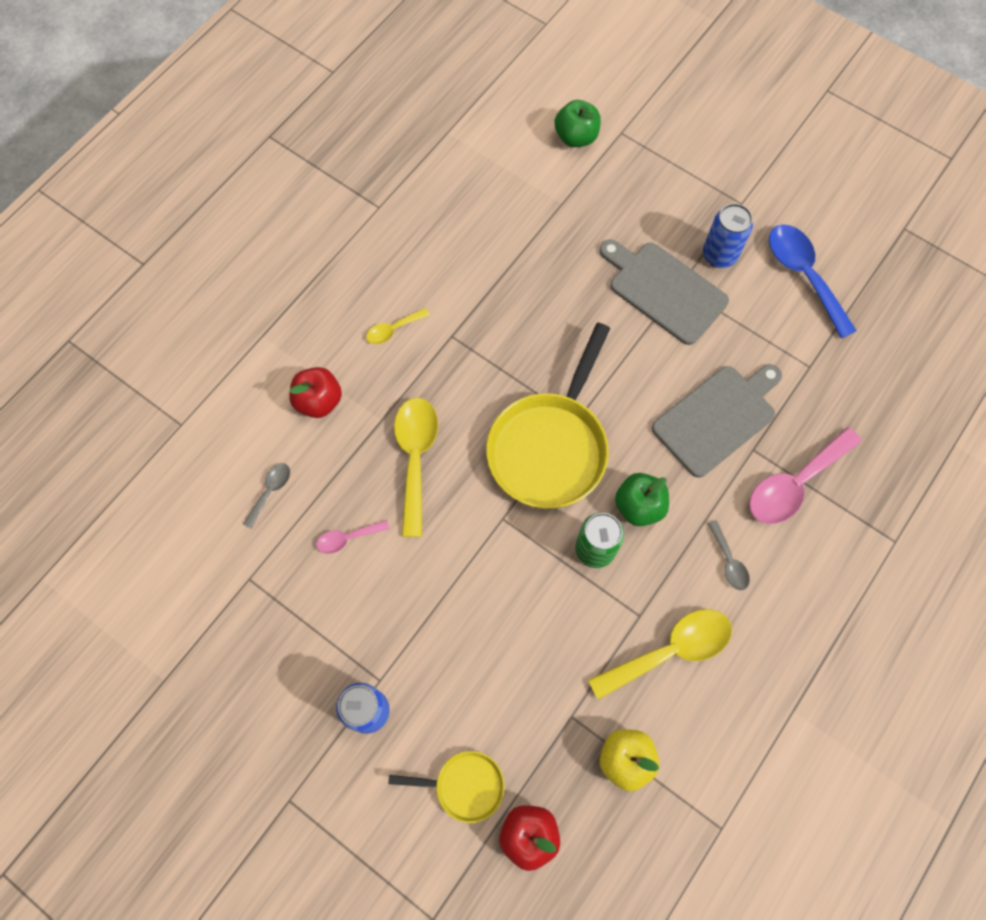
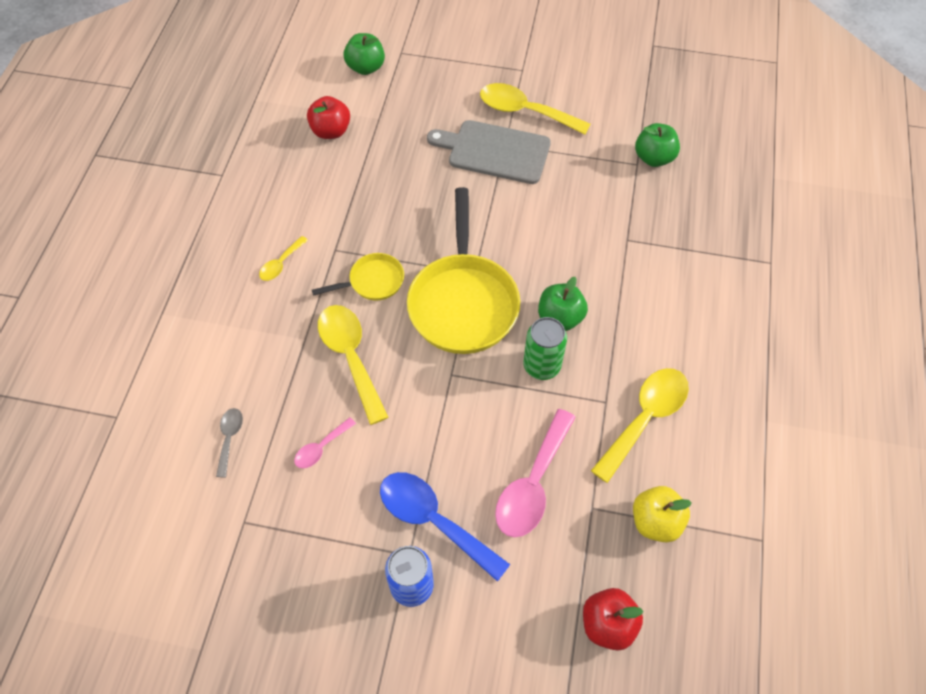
camera: 25 degrees left, 10 degrees down
red apple [289,367,342,418] -> red apple moved to [307,96,350,139]
yellow pan [388,751,504,823] -> yellow pan moved to [312,253,404,301]
grey cutting board [652,364,782,478] -> none
blue can [703,203,753,268] -> yellow spoon [480,83,591,135]
grey spoon [708,520,750,590] -> none
pink spoon [749,427,862,524] -> pink spoon moved to [495,409,576,537]
blue spoon [769,224,857,339] -> blue spoon moved to [380,472,510,582]
none -> green apple [635,123,680,167]

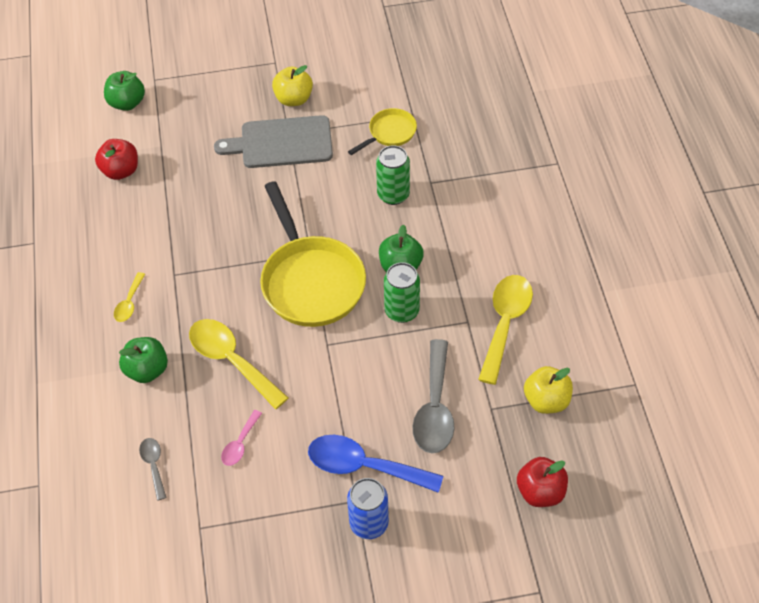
camera: 20 degrees left, 5 degrees down
yellow pan [312,253,404,301] -> yellow pan moved to [348,108,417,155]
yellow spoon [480,83,591,135] -> yellow apple [272,65,313,106]
pink spoon [495,409,576,537] -> grey spoon [413,339,454,453]
green apple [635,123,680,167] -> green apple moved to [119,337,168,383]
none -> green can [376,145,410,205]

